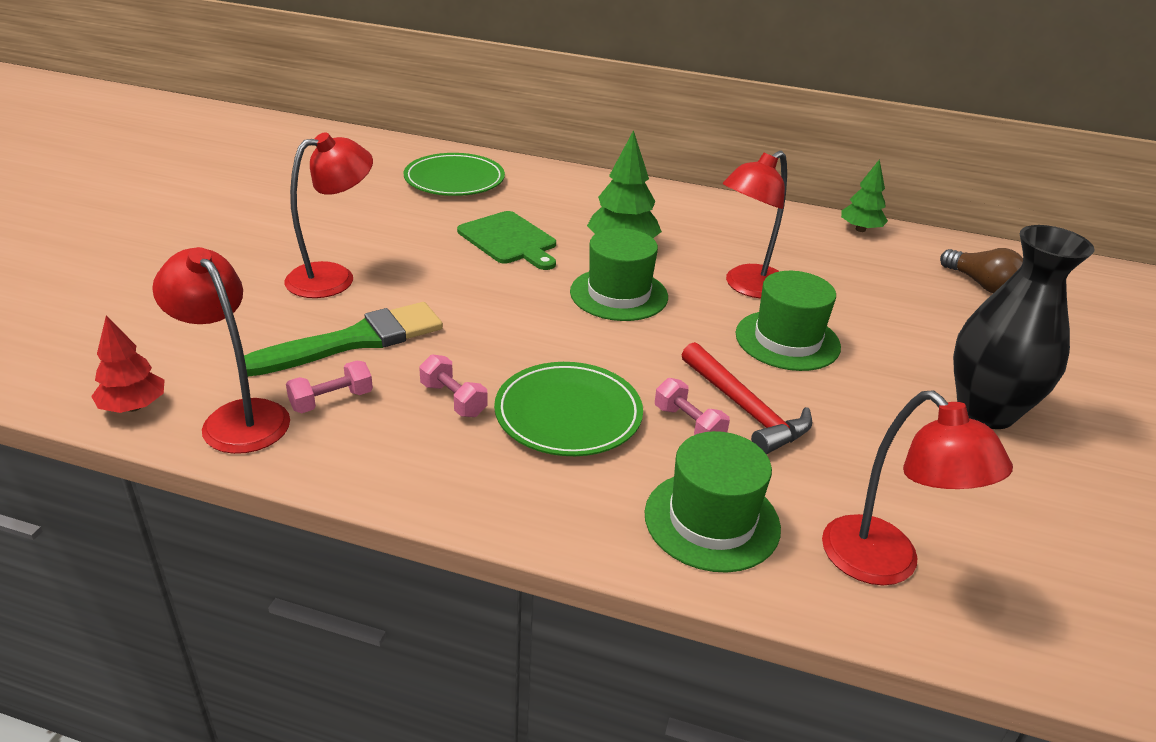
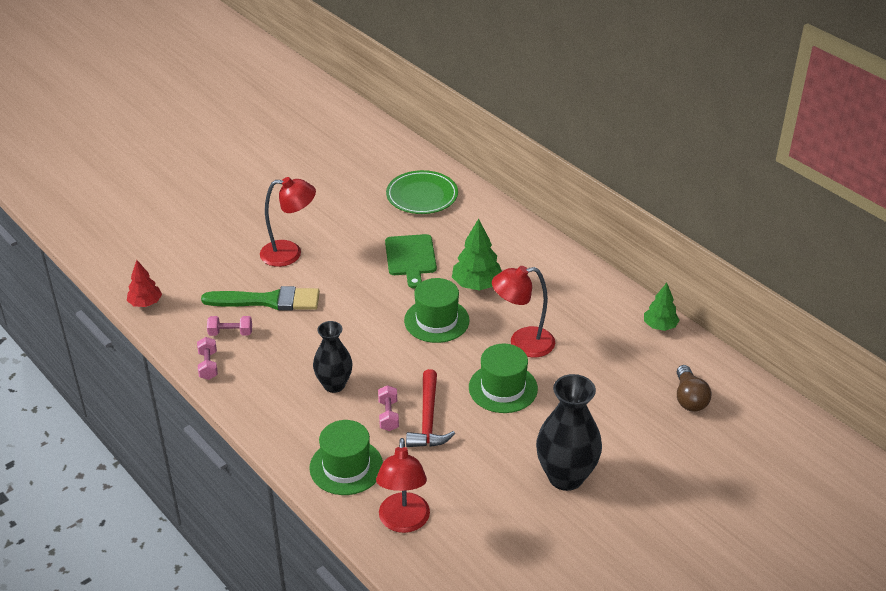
camera: 35 degrees right, 5 degrees up
red lamp [152,247,290,454] -> none
pink dumbbell [419,354,487,417] -> pink dumbbell moved to [197,337,218,380]
green plate [494,362,643,456] -> black vase [313,321,352,393]

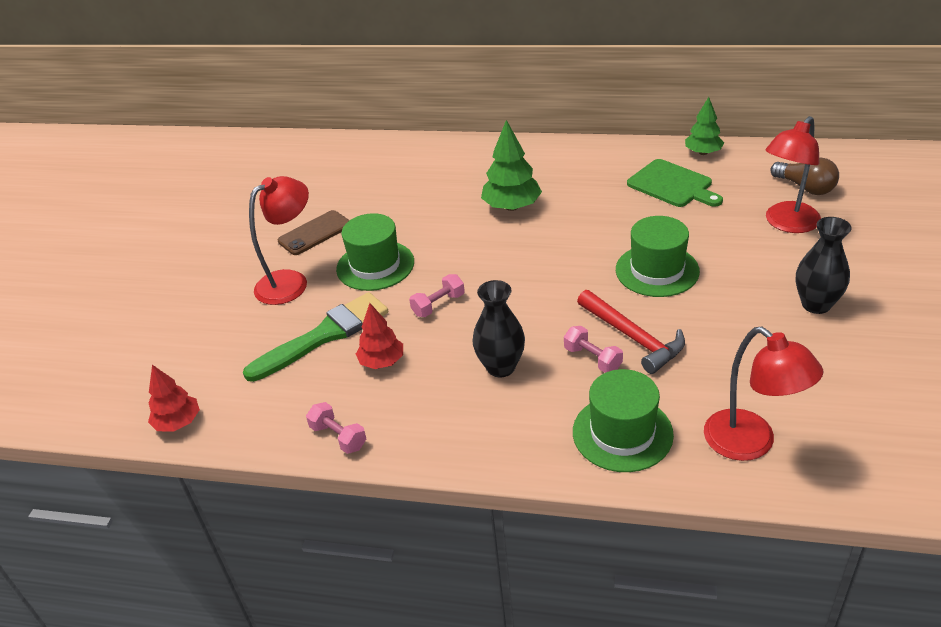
camera: 35 degrees left, 0 degrees up
pink dumbbell [207,316,252,336] -> pink dumbbell moved to [409,274,465,317]
green cutting board [385,234,437,288] -> green cutting board moved to [627,159,723,207]
green plate [386,170,458,214] -> none
green hat [404,278,469,343] -> green hat moved to [336,213,414,291]
red lamp [492,266,555,357] -> red lamp moved to [765,116,821,233]
black vase [536,374,602,491] -> black vase [796,217,852,314], size x0.65
none -> brown phone [278,210,350,255]
none -> red tree [356,303,403,369]

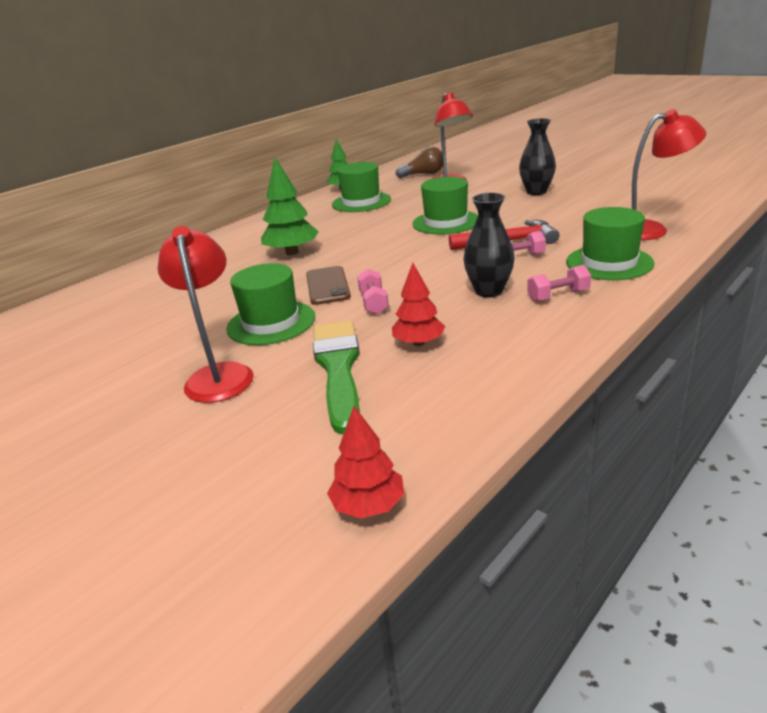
camera: 60 degrees left, 10 degrees down
brown phone [278,210,350,255] -> brown phone moved to [306,266,351,305]
pink dumbbell [306,402,366,454] -> pink dumbbell moved to [527,265,591,302]
green cutting board [627,159,723,207] -> green hat [332,162,391,212]

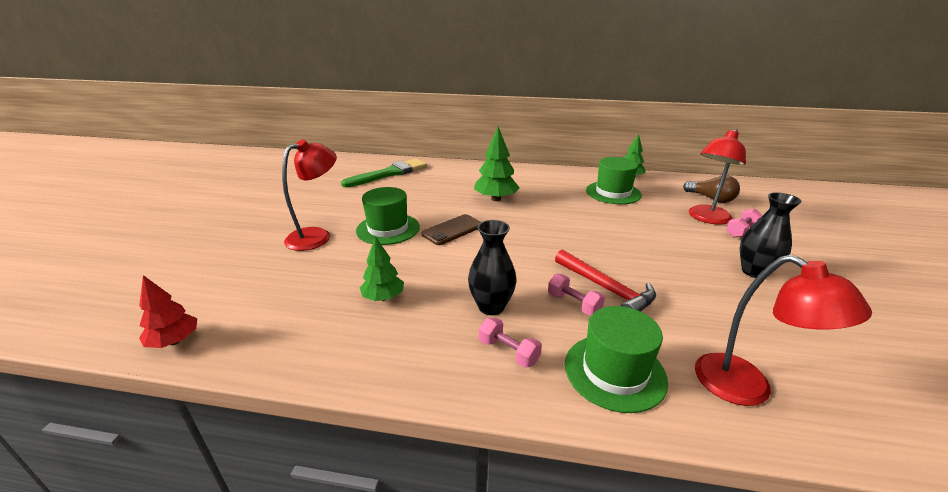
camera: 55 degrees right, 0 degrees up
green brush [313,321,360,435] -> green brush moved to [341,158,427,187]
pink dumbbell [357,269,389,314] -> pink dumbbell moved to [726,209,762,238]
red tree [392,263,445,346] -> green tree [360,236,404,301]
green hat [412,177,478,235] -> none

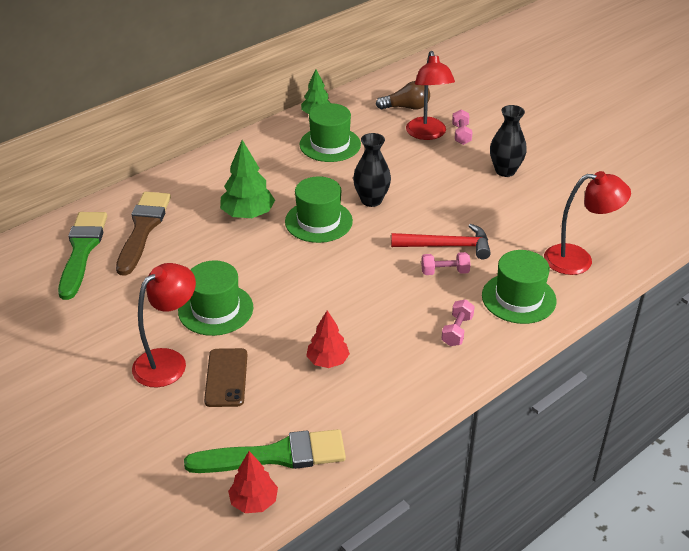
camera: 50 degrees left, 10 degrees up
red lamp [282,139,337,251] -> red lamp turned 45 degrees clockwise [132,263,196,387]
green tree [360,236,404,301] -> red tree [306,310,350,368]
brown phone [422,214,481,245] -> brown phone moved to [204,348,247,407]
black vase [468,220,517,315] -> black vase moved to [353,133,391,207]
pink dumbbell [479,317,542,368] -> pink dumbbell turned 60 degrees counterclockwise [441,299,475,346]
none -> brown brush [116,192,171,276]
none -> green brush [184,429,346,473]
none -> green hat [285,176,353,243]

